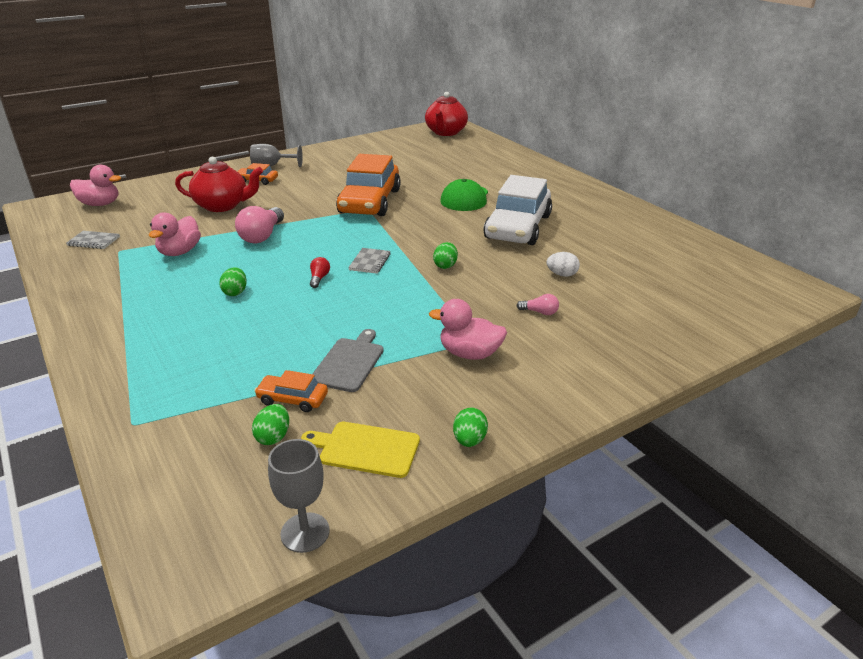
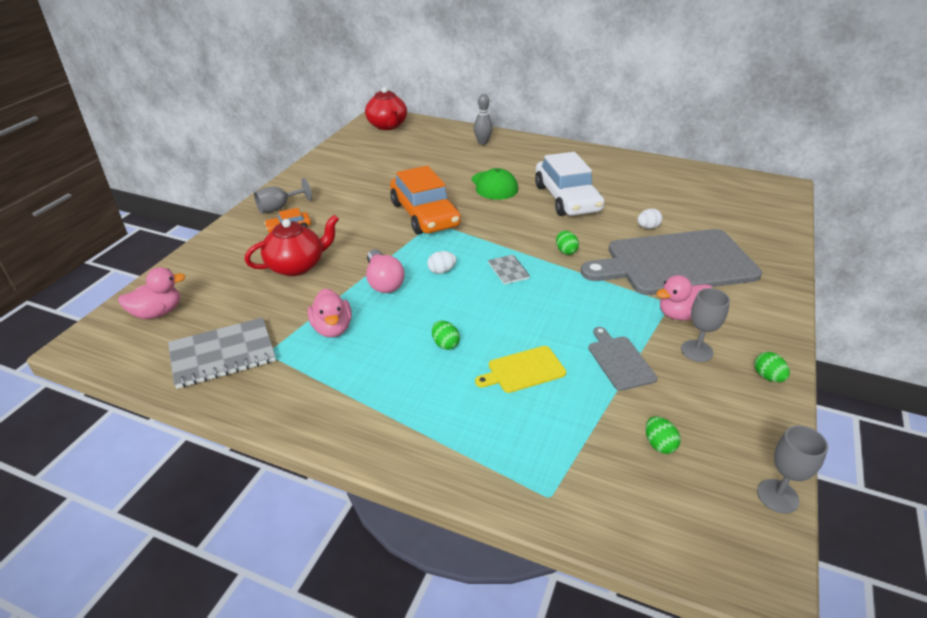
camera: 35 degrees left, 5 degrees up
grey notebook [66,231,120,249] -> grey notebook [168,317,276,389], size x1.99
orange car [254,370,328,412] -> none
yellow cutting board [301,422,420,478] -> yellow cutting board moved to [475,346,566,393]
red light bulb [310,257,330,288] -> none
pink light bulb [516,294,559,315] -> grey cutting board [581,229,762,295]
none -> white egg [427,251,457,274]
none -> grey bowling pin [474,94,493,145]
none -> grey goblet [681,288,730,362]

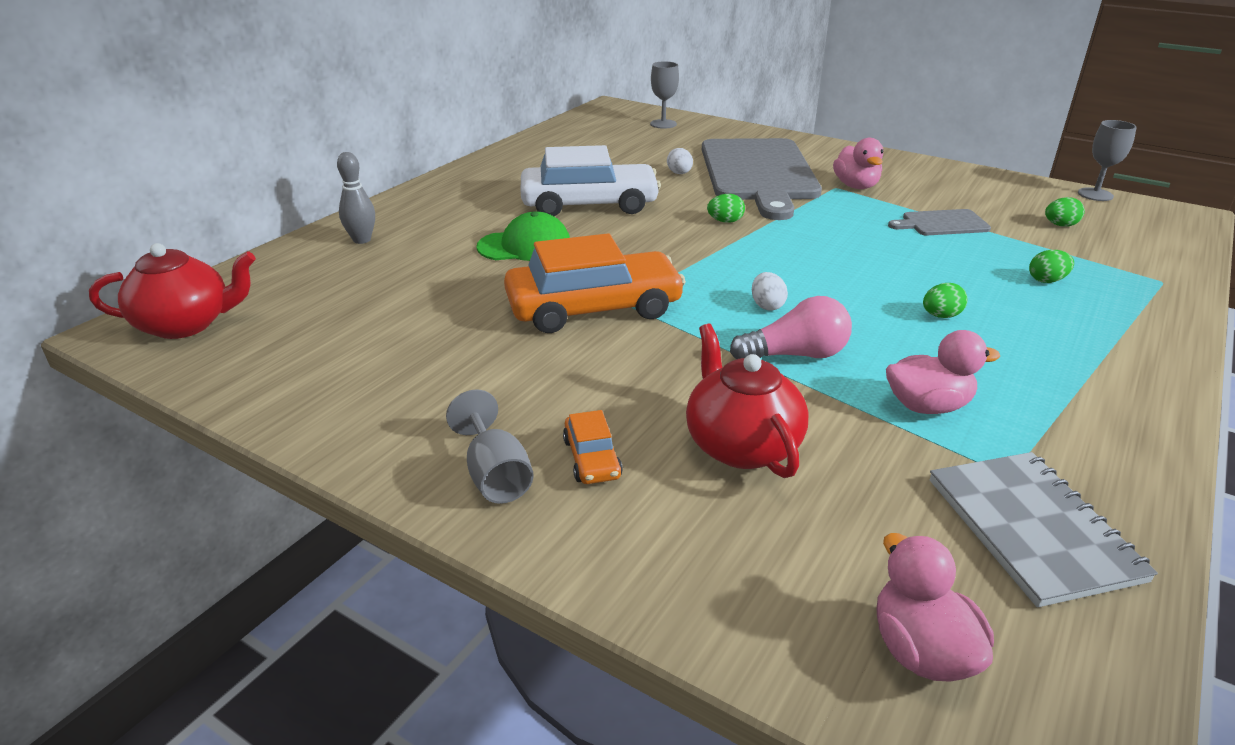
camera: 80 degrees left, 5 degrees down
yellow cutting board [475,346,566,393] -> none
grey notebook [488,255,530,284] -> none
grey goblet [681,288,730,362] -> grey goblet moved to [650,61,679,129]
green egg [754,352,790,382] -> green egg moved to [1029,250,1074,283]

